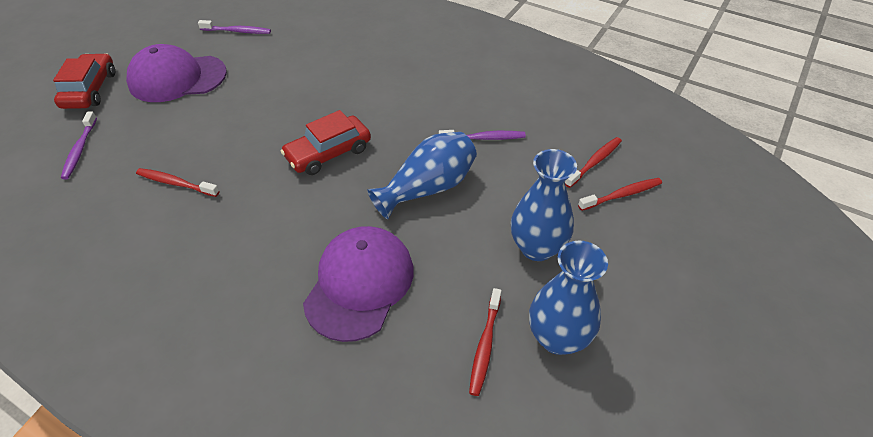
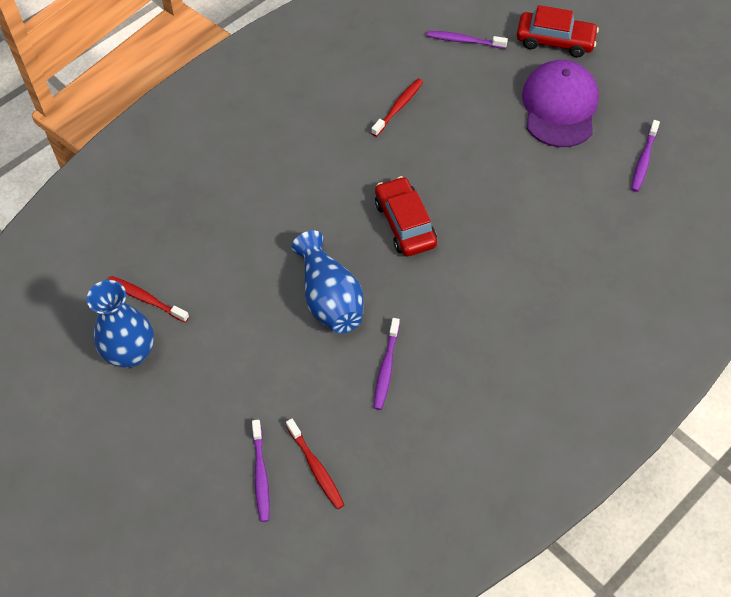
camera: 105 degrees right, 10 degrees up
purple cap [303,226,414,342] -> none
blue vase [511,149,577,261] -> none
red toothbrush [578,178,662,211] -> purple toothbrush [252,420,270,522]

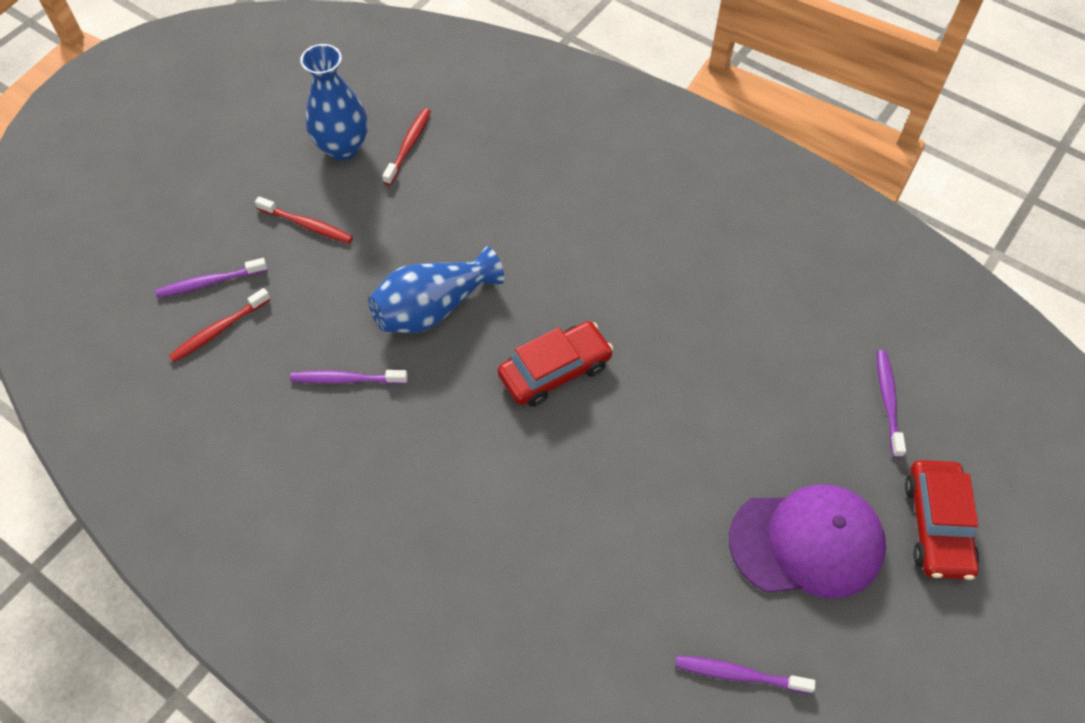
camera: 80 degrees right, 0 degrees up
red toothbrush [371,79,423,137] -> red toothbrush moved to [255,196,353,243]

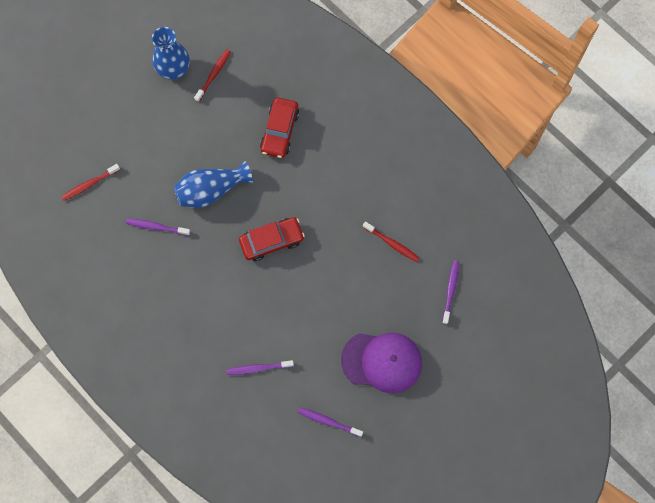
camera: 10 degrees right, 15 degrees up
purple toothbrush [155,258,268,298] -> purple toothbrush moved to [227,360,294,375]
red toothbrush [255,196,353,243] -> red toothbrush moved to [363,221,419,262]
red car [905,460,979,580] -> red car moved to [260,98,299,158]

